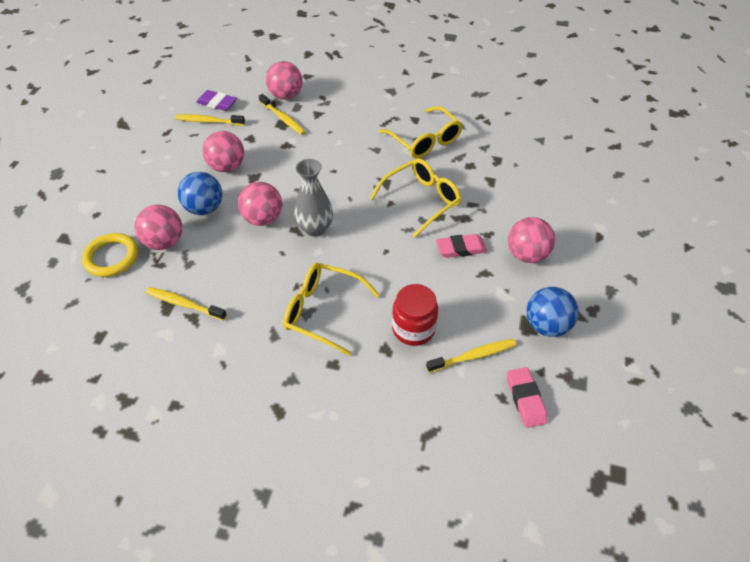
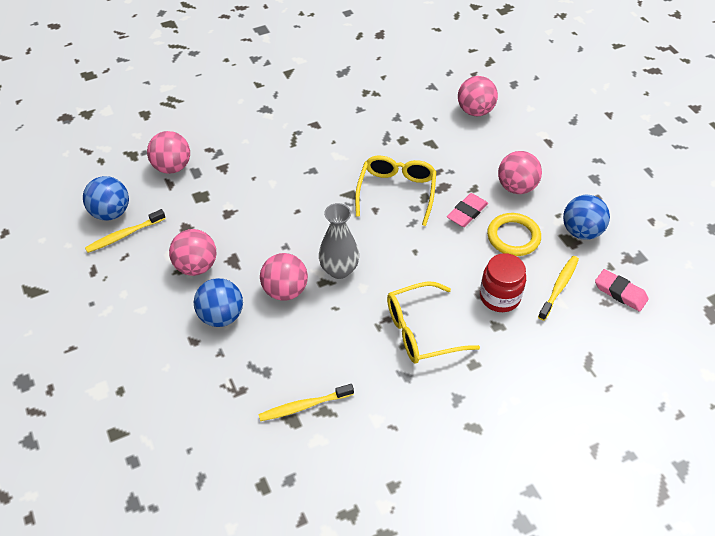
camera: 40 degrees left, 0 degrees up
yellow ring [82,233,138,277] -> yellow ring moved to [487,213,541,256]
pink ball [135,205,182,250] -> pink ball moved to [458,76,498,116]
purple eraser [196,90,237,111] -> blue ball [83,176,129,220]
yellow toothbrush [259,94,306,135] -> none
yellow glasses [379,106,463,158] -> none

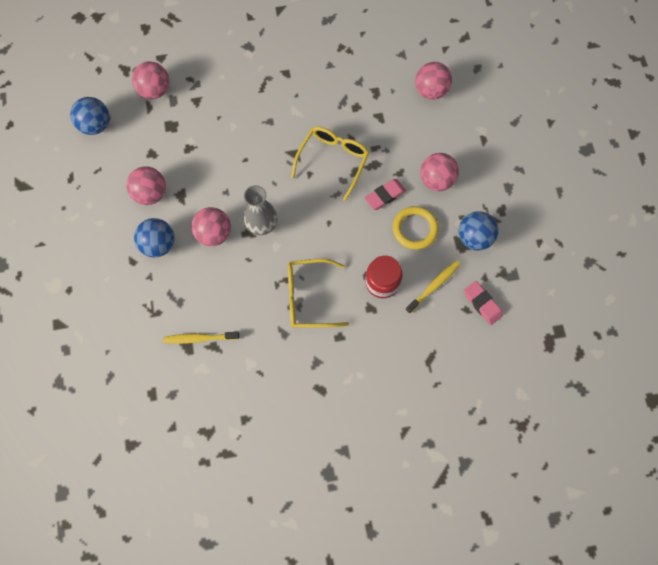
camera: 15 degrees right, 20 degrees up
yellow toothbrush [85,209,166,253] -> none

